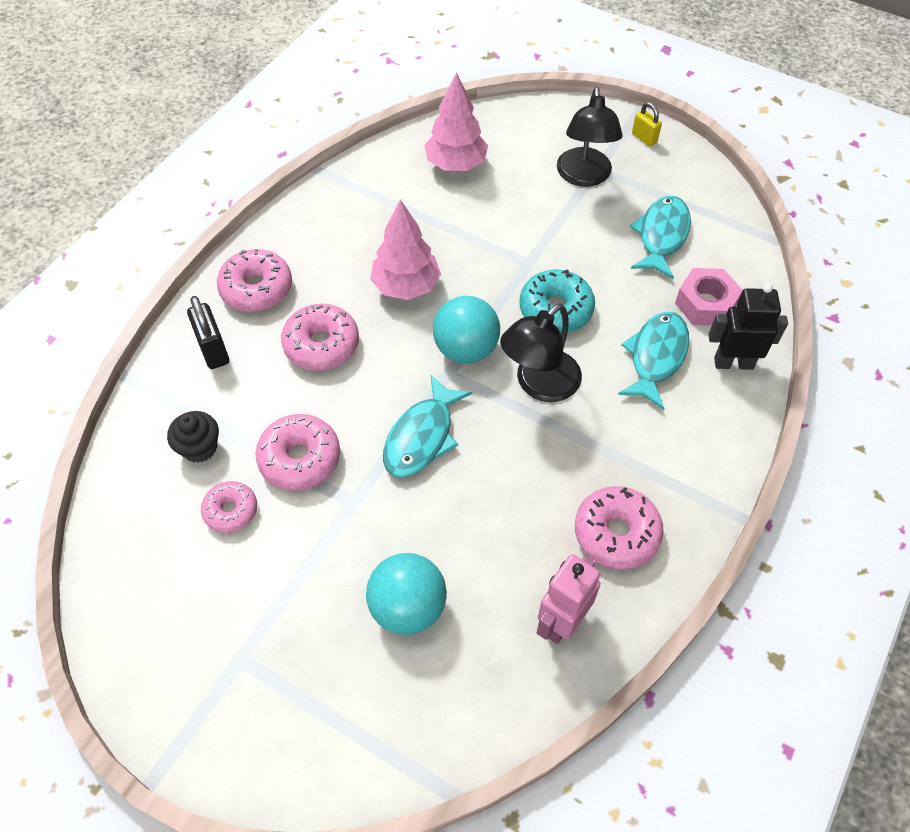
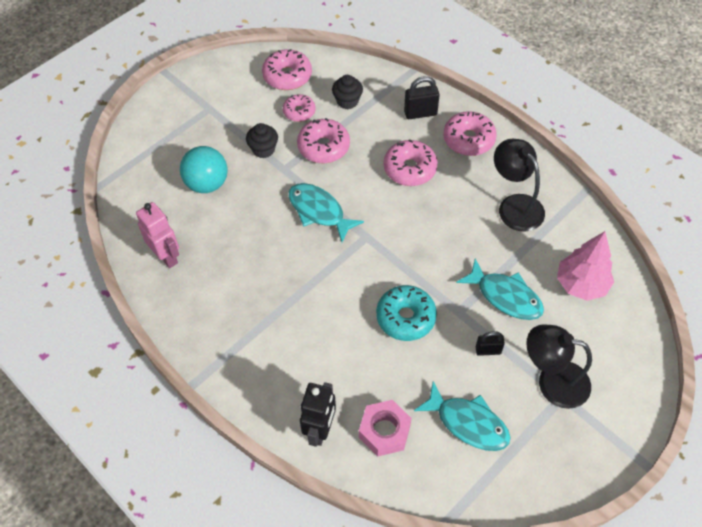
camera: 105 degrees right, 0 degrees up
pink tree [370,199,441,300] -> none
turquoise ball [433,296,500,363] -> none
black lamp [500,304,582,402] -> black lamp moved to [494,139,545,231]
pink donut [575,486,664,570] -> pink donut moved to [262,49,312,90]
turquoise fish [618,312,689,410] -> turquoise fish moved to [456,259,544,320]
yellow padlock [632,102,662,146] -> none
none -> black cupcake [246,123,278,158]
none -> black padlock [476,331,505,356]

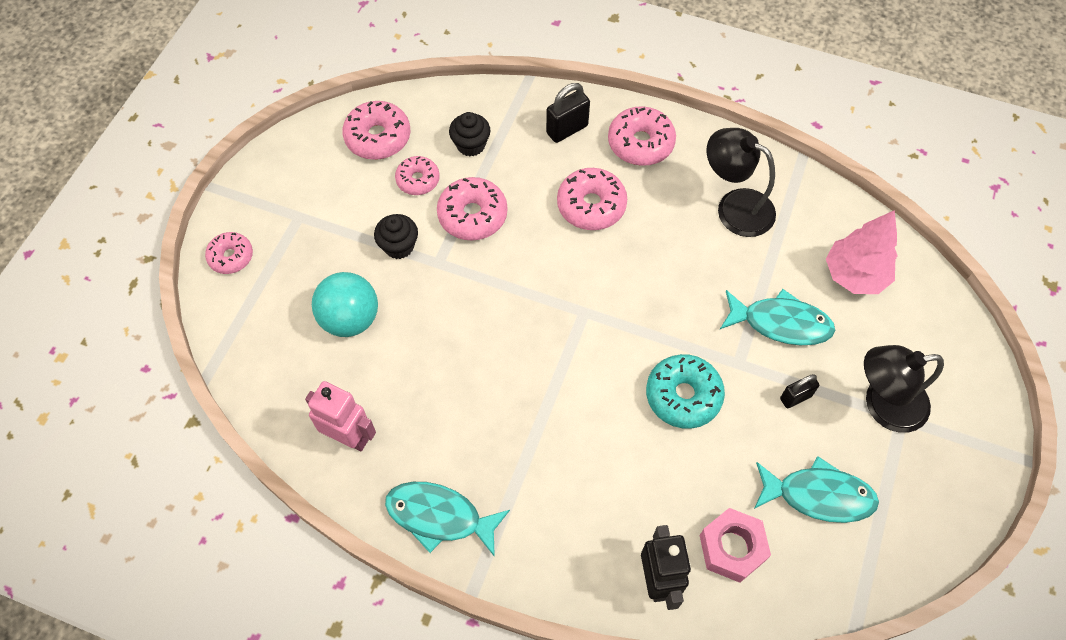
camera: 25 degrees left, 5 degrees up
turquoise fish [289,183,364,242] -> turquoise fish moved to [385,482,510,557]
none -> pink donut [205,232,253,274]

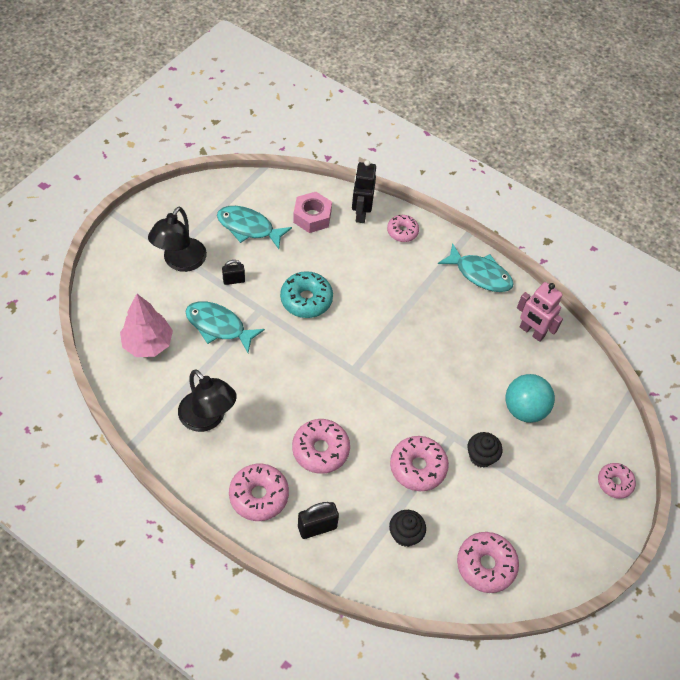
camera: 170 degrees left, 5 degrees down
pink donut [395,156,440,195] -> pink donut moved to [387,215,419,242]
black lamp [864,345,944,433] -> black lamp turned 105 degrees clockwise [148,207,207,272]

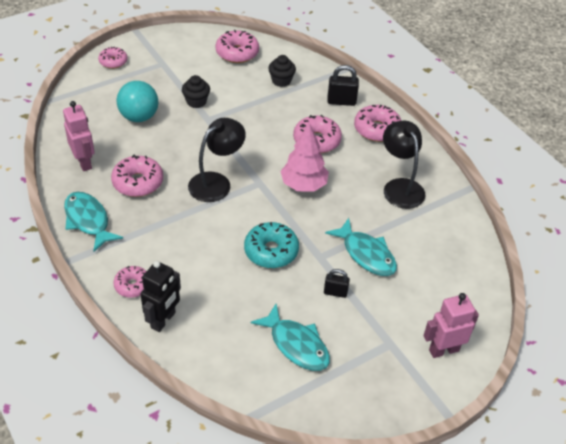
camera: 155 degrees left, 10 degrees down
pink tree [120,294,173,357] -> pink tree moved to [280,123,329,192]
black lamp [148,207,207,272] -> black lamp moved to [188,118,246,202]
pink nut [293,192,332,233] -> none
pink donut [390,436,449,491] -> pink donut moved to [111,155,163,197]
none -> pink robot [423,293,479,358]

